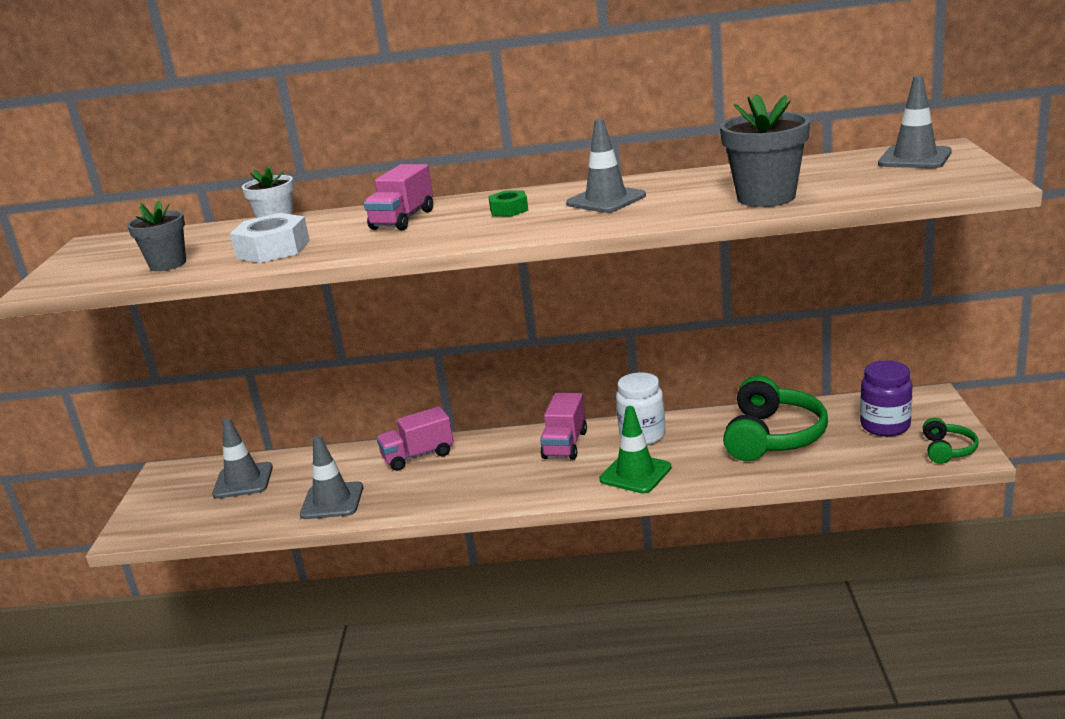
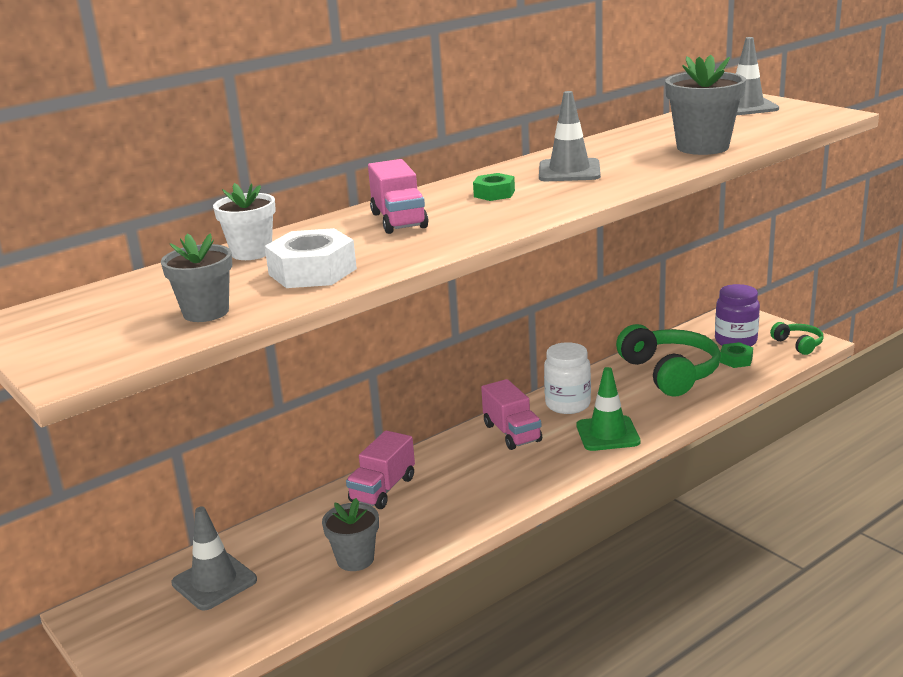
camera: 40 degrees left, 0 degrees up
grey traffic cone [300,436,363,519] -> grey flower pot [322,498,379,571]
none -> green nut [720,342,753,368]

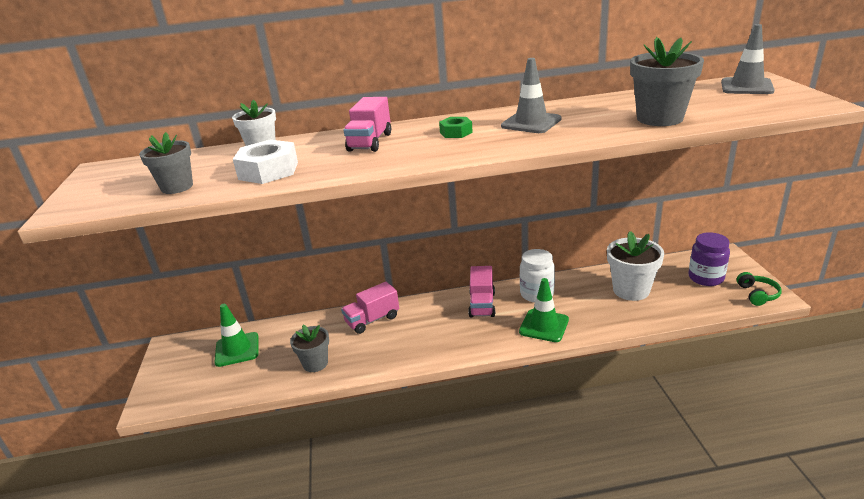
camera: 30 degrees right, 5 degrees up
grey traffic cone [171,506,257,611] -> green traffic cone [214,304,259,367]
green headphones [616,324,721,397] -> white flower pot [607,231,664,301]
green nut [720,342,753,368] -> none

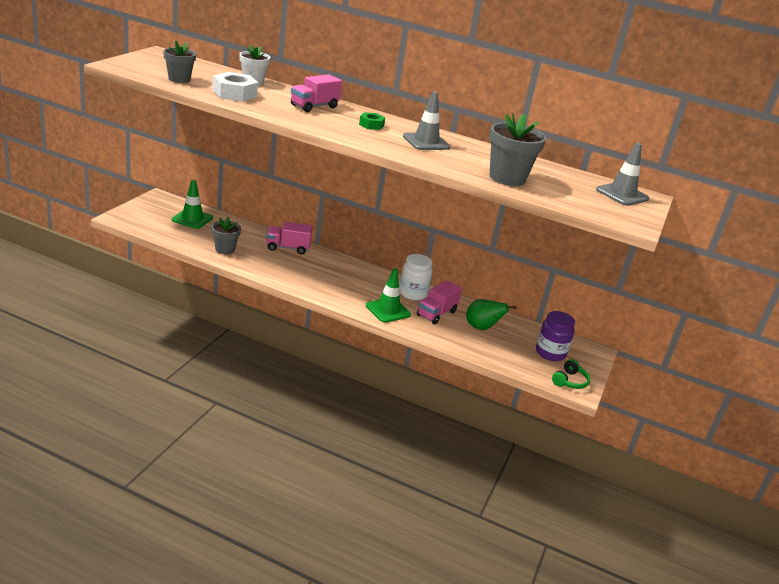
camera: 25 degrees right, 0 degrees up
pink truck [468,266,495,317] -> pink truck moved to [417,280,462,324]
white flower pot [607,231,664,301] -> green pear [466,299,517,330]

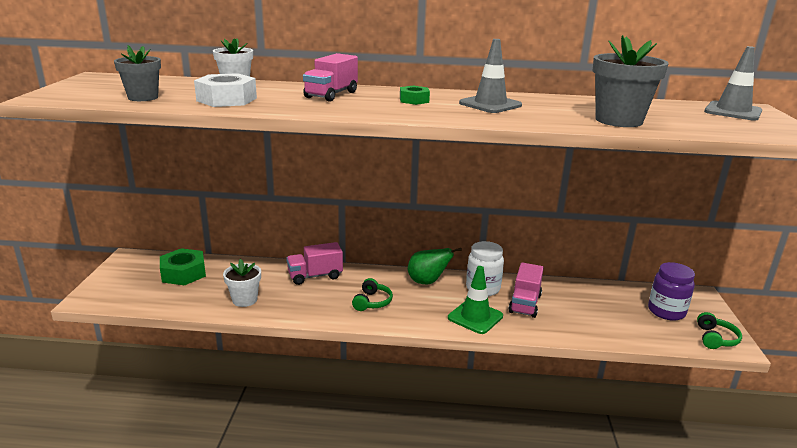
camera: 15 degrees left, 5 degrees down
green traffic cone [172,180,213,229] -> green nut [160,248,206,285]
grey flower pot [211,217,241,254] -> white flower pot [223,259,261,307]
green pear [466,299,517,330] -> green pear moved to [408,248,462,284]
none -> green headphones [352,278,393,311]

